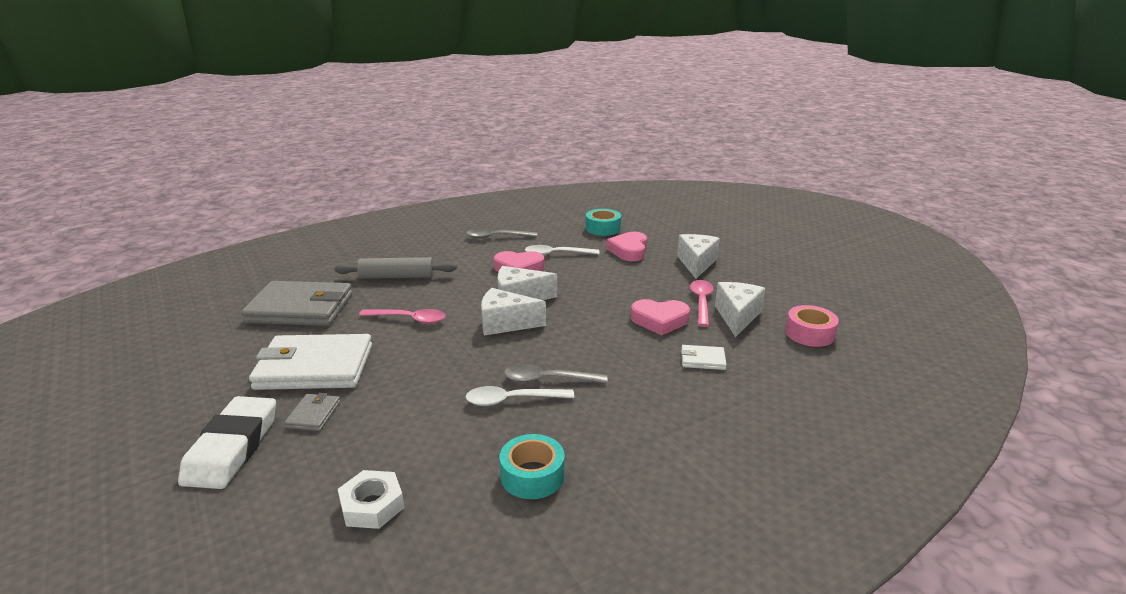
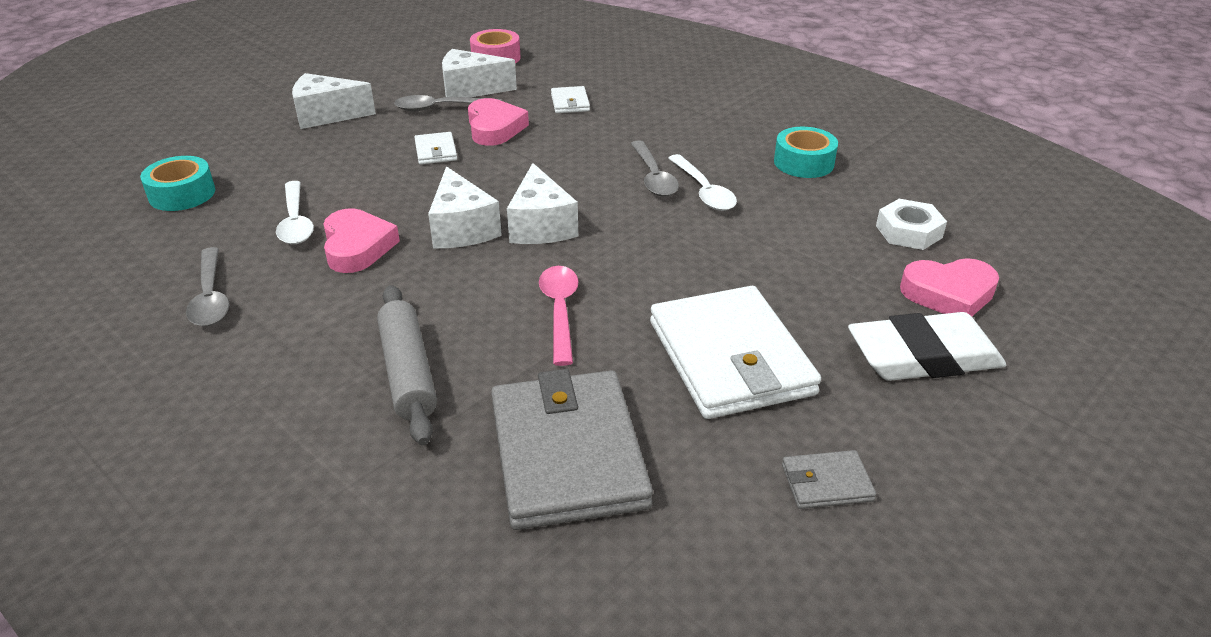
camera: 105 degrees left, 10 degrees up
grey wallet [284,393,340,431] -> grey wallet moved to [782,450,876,509]
pink heart [607,232,647,261] -> pink heart moved to [900,258,999,317]
pink spoon [690,280,714,327] -> grey spoon [394,95,502,111]
none -> white wallet [414,132,457,164]

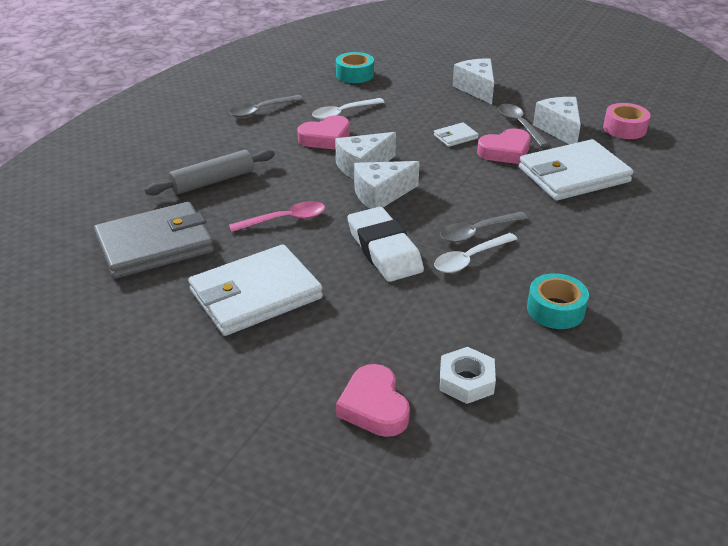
camera: 75 degrees right, 0 degrees up
white wallet [551,86,590,113] -> white wallet [519,139,633,201], size x2.31
grey wallet [782,450,876,509] -> none
white eraser [848,312,1006,381] -> white eraser moved to [347,207,424,282]

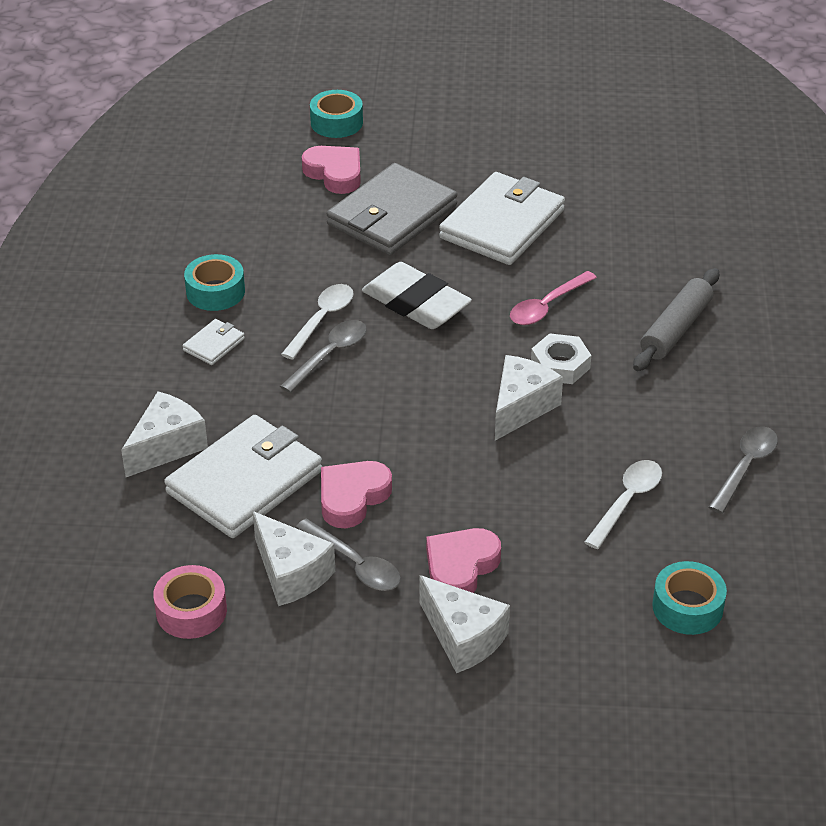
camera: 155 degrees right, 5 degrees up
grey wallet [94,202,214,279] -> grey wallet moved to [327,163,457,255]
pink heart [297,115,350,150] -> pink heart moved to [426,528,501,593]
white cheese [354,161,420,209] -> white cheese moved to [121,392,208,477]
white wallet [434,122,479,147] -> white wallet moved to [182,319,245,365]
white nut [440,347,496,404] -> white nut moved to [531,333,591,384]
none -> turquoise tape [310,90,363,138]

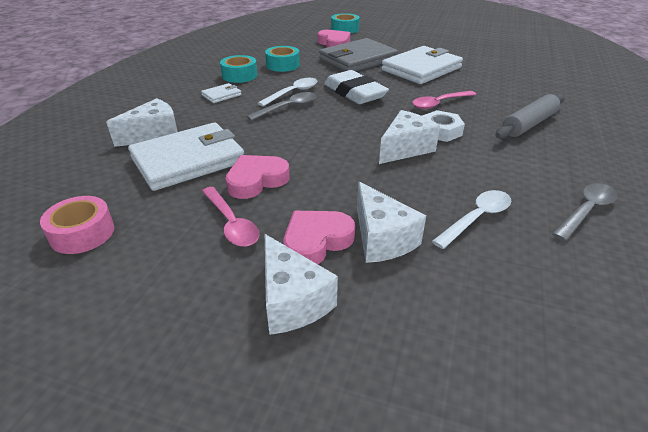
camera: 15 degrees right, 5 degrees down
white cheese [253,511,335,606] -> white cheese moved to [357,182,426,263]
grey spoon [296,519,401,591] -> pink spoon [202,187,260,247]
turquoise tape [652,561,727,635] -> turquoise tape moved to [265,46,300,72]

